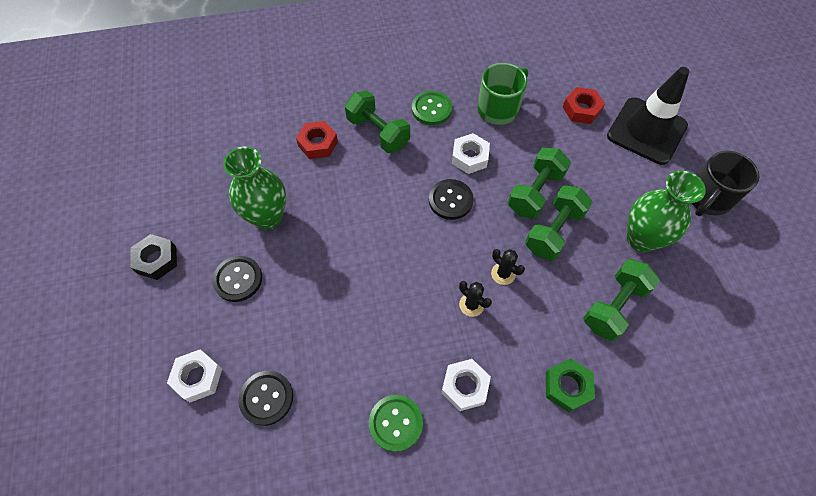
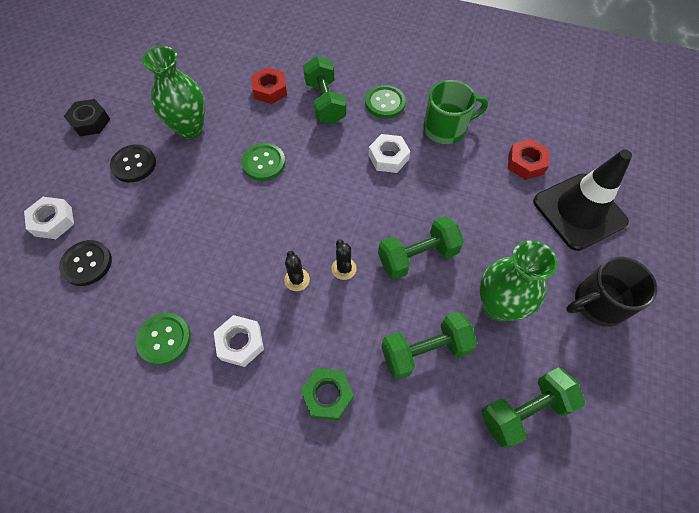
camera: 30 degrees right, 0 degrees up
black button [429,179,474,220] -> none
green dumbbell [508,148,571,219] -> green dumbbell moved to [482,368,585,448]
none -> green button [241,143,286,181]

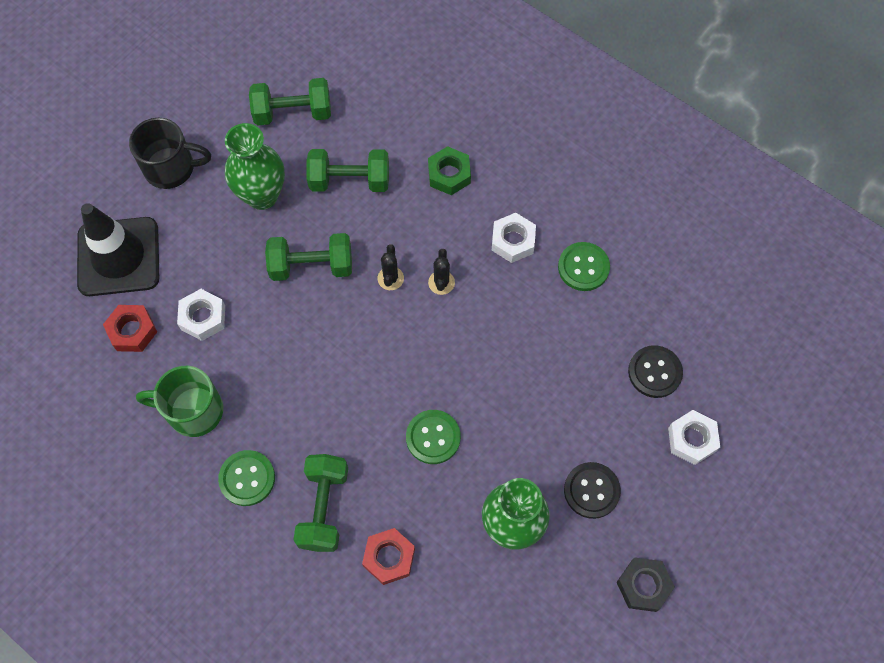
camera: 160 degrees left, 5 degrees up
white nut [369,134,410,173] -> white nut moved to [177,289,225,341]

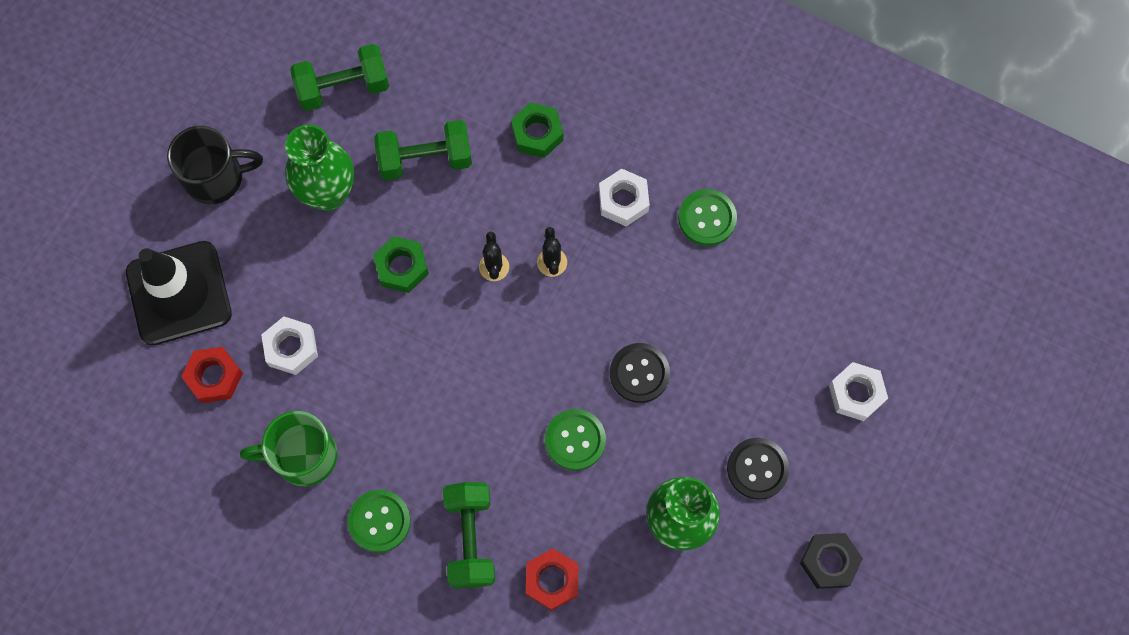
camera: 10 degrees left, 5 degrees up
green dumbbell [265,233,352,281] -> green nut [373,236,429,293]
black button [628,345,683,398] -> black button moved to [610,343,670,403]

